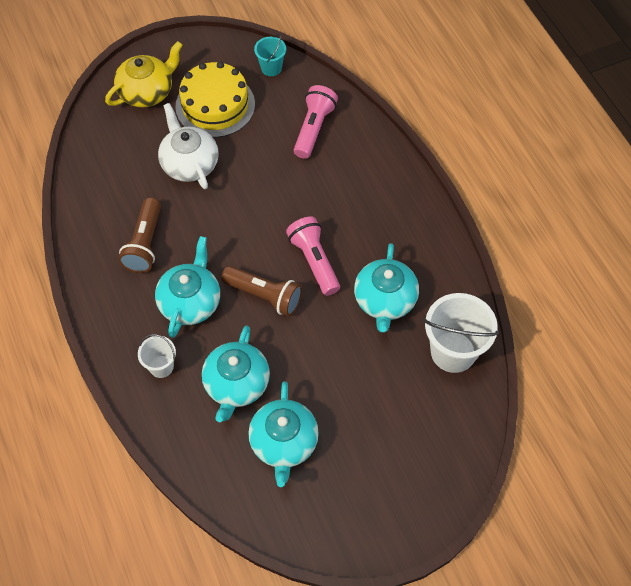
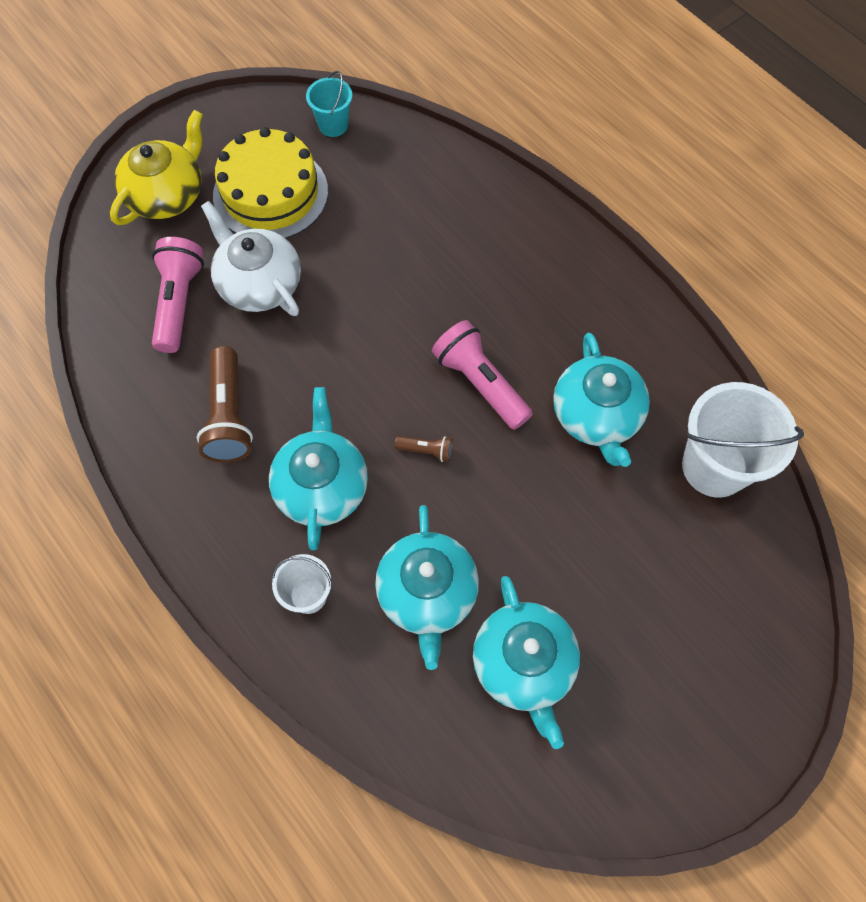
camera: 15 degrees left, 5 degrees up
brown flashlight [221,266,303,317] -> brown flashlight [394,436,453,462], size x0.48
pink flashlight [294,85,338,159] -> pink flashlight moved to [152,237,204,353]

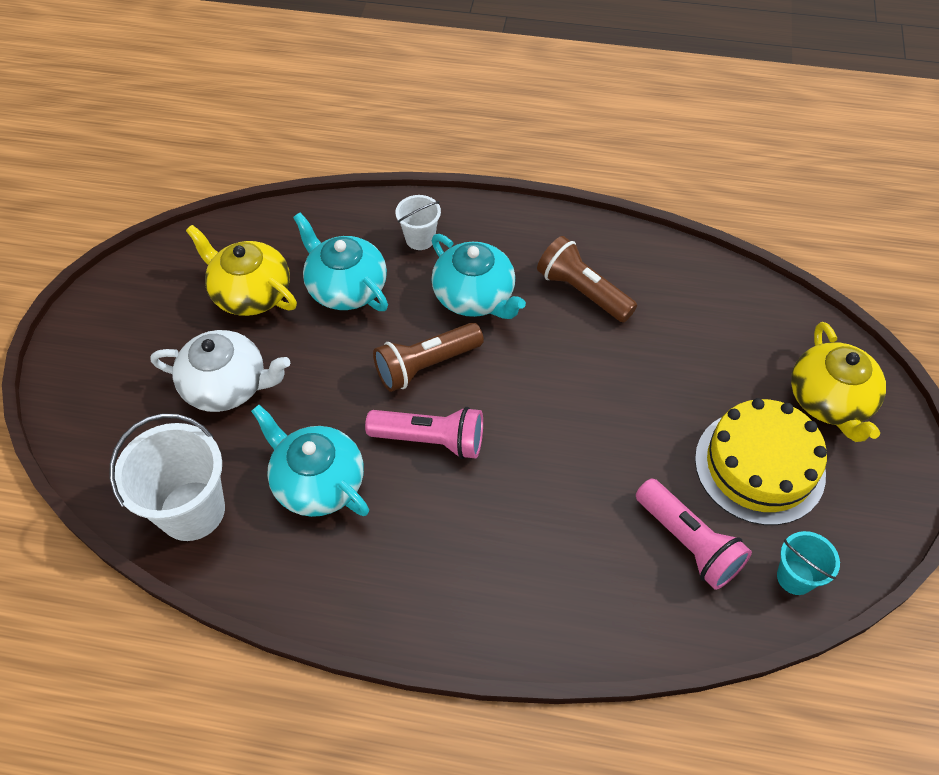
camera: 140 degrees right, 10 degrees down
pink flashlight [152,237,204,353] -> pink flashlight moved to [636,479,752,590]
white teapot [201,201,301,316] -> white teapot moved to [151,330,290,412]
brown flashlight [394,436,453,462] -> brown flashlight [373,323,484,392], size x2.08
turquoise teapot [473,576,580,749] -> yellow teapot [186,225,297,316]

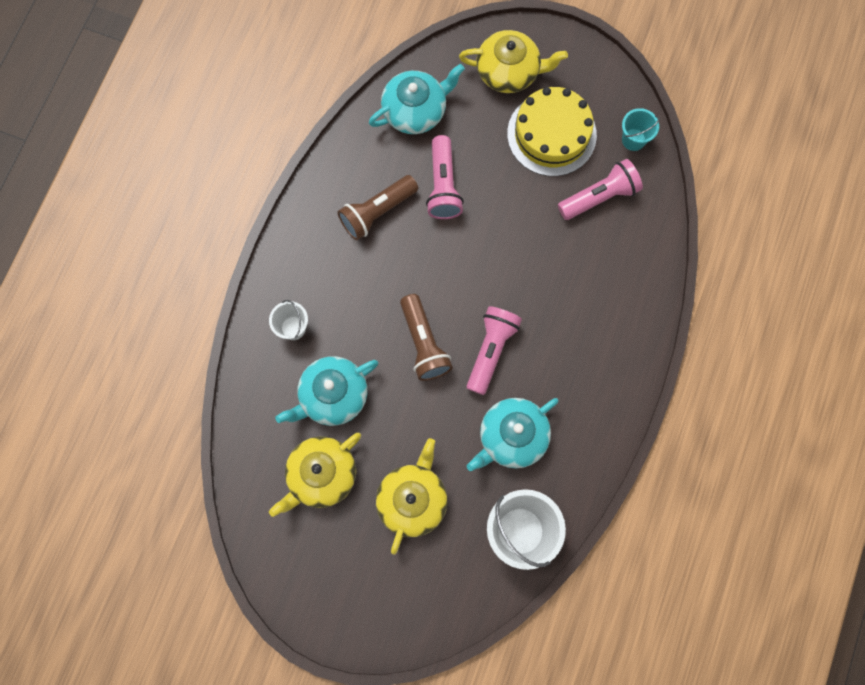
camera: 80 degrees left, 20 degrees up
white teapot [151,330,290,412] -> yellow teapot [376,438,447,555]
turquoise teapot [431,234,526,319] -> turquoise teapot moved to [369,64,465,134]
none -> pink flashlight [426,135,464,219]

